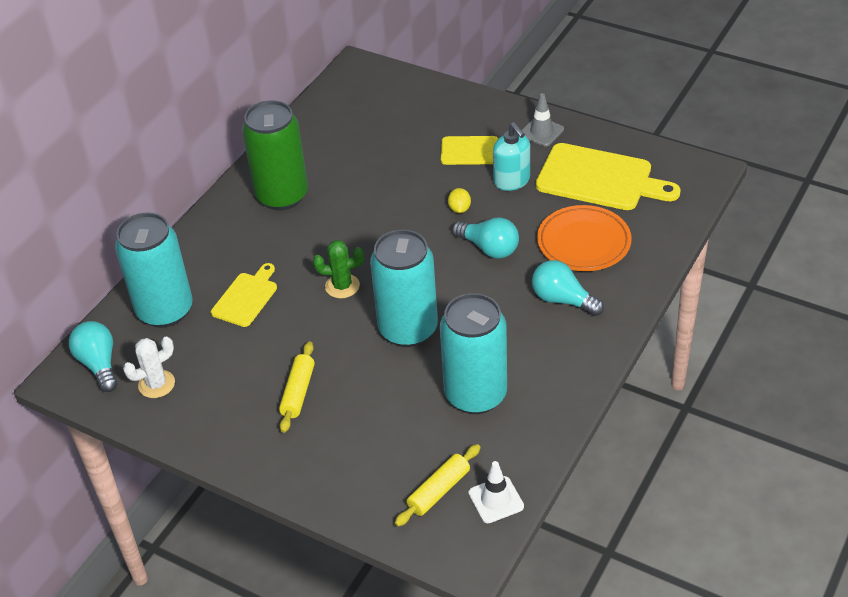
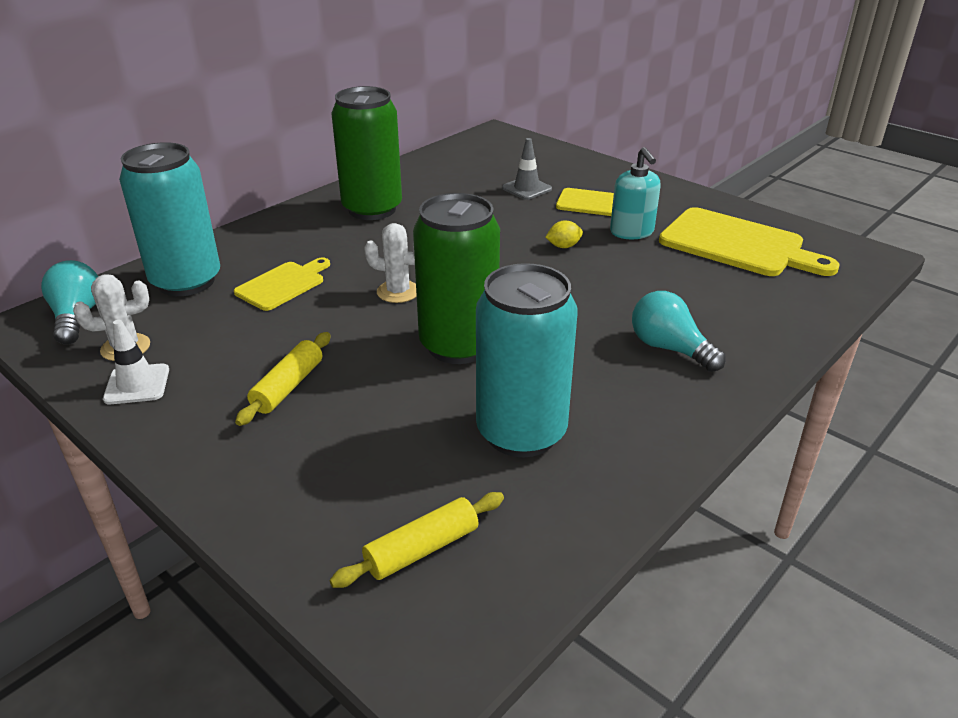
camera: 10 degrees right, 10 degrees down
green cactus [313,240,364,299] -> white cactus [364,223,417,303]
turquoise can [370,230,438,347] -> green can [413,193,500,364]
yellow lemon [448,188,471,213] -> yellow lemon turned 60 degrees clockwise [546,221,583,248]
turquoise light bulb [452,217,519,259] -> none
white traffic cone [468,461,524,523] -> white traffic cone moved to [103,320,169,404]
grey traffic cone [522,93,564,146] -> grey traffic cone moved to [502,138,552,200]
orange plate [537,205,632,271] -> none

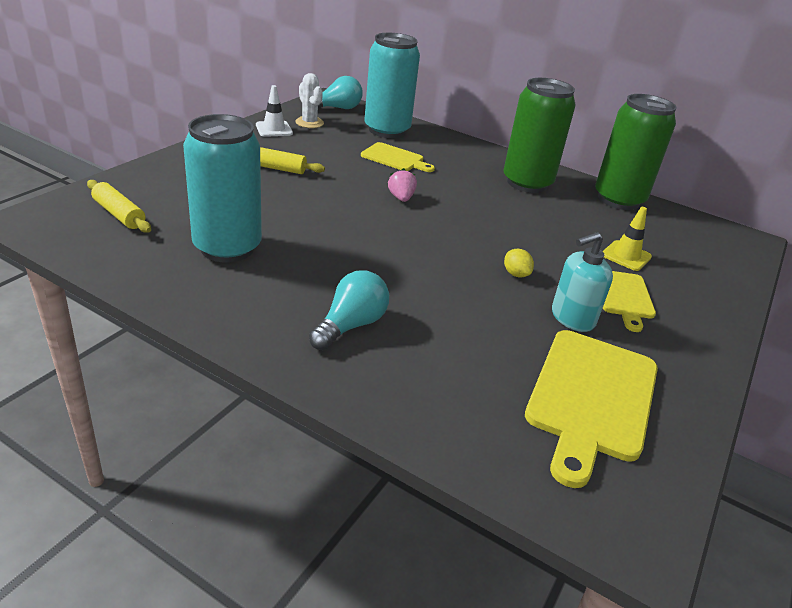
camera: 75 degrees right, 0 degrees up
white cactus [364,223,417,303] -> pink strawberry [388,168,417,202]
green can [413,193,500,364] -> green can moved to [595,94,677,210]
grey traffic cone [502,138,552,200] -> yellow traffic cone [602,207,652,271]

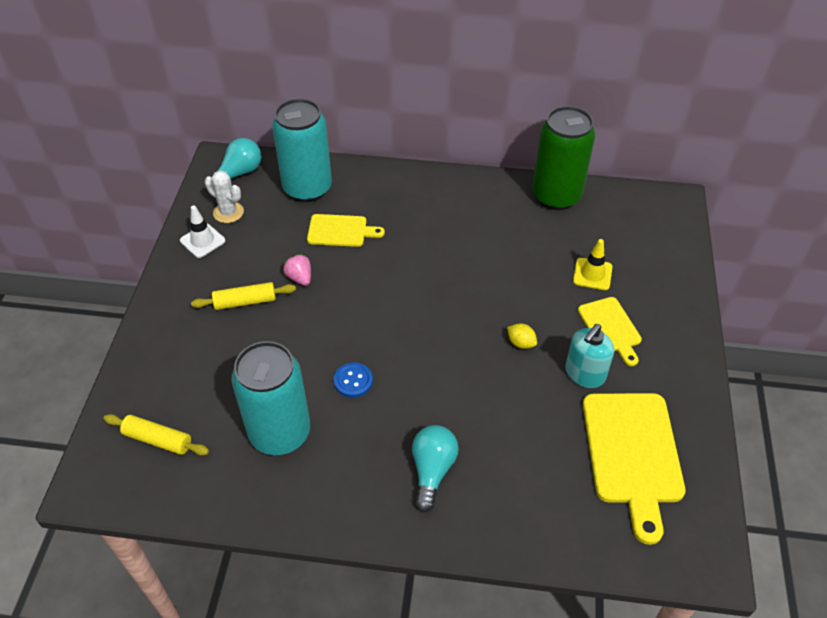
camera: 20 degrees left, 15 degrees up
pink strawberry [388,168,417,202] -> pink strawberry moved to [283,254,311,286]
green can [503,78,576,193] -> none
none -> blue button [334,363,373,397]

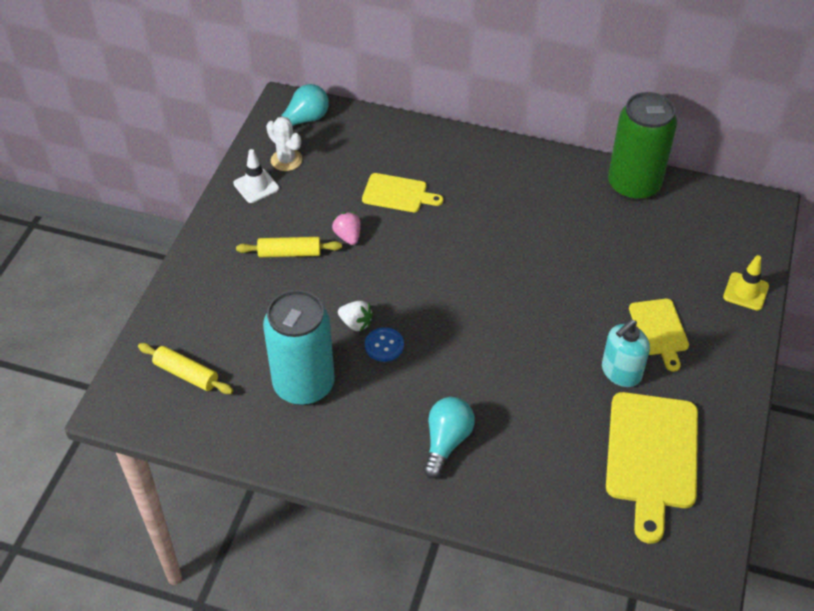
camera: 10 degrees right, 0 degrees up
turquoise can [272,98,332,202] -> none
yellow lemon [507,323,537,349] -> none
yellow traffic cone [573,239,612,290] -> yellow traffic cone moved to [723,255,769,311]
none -> white strawberry [338,301,373,332]

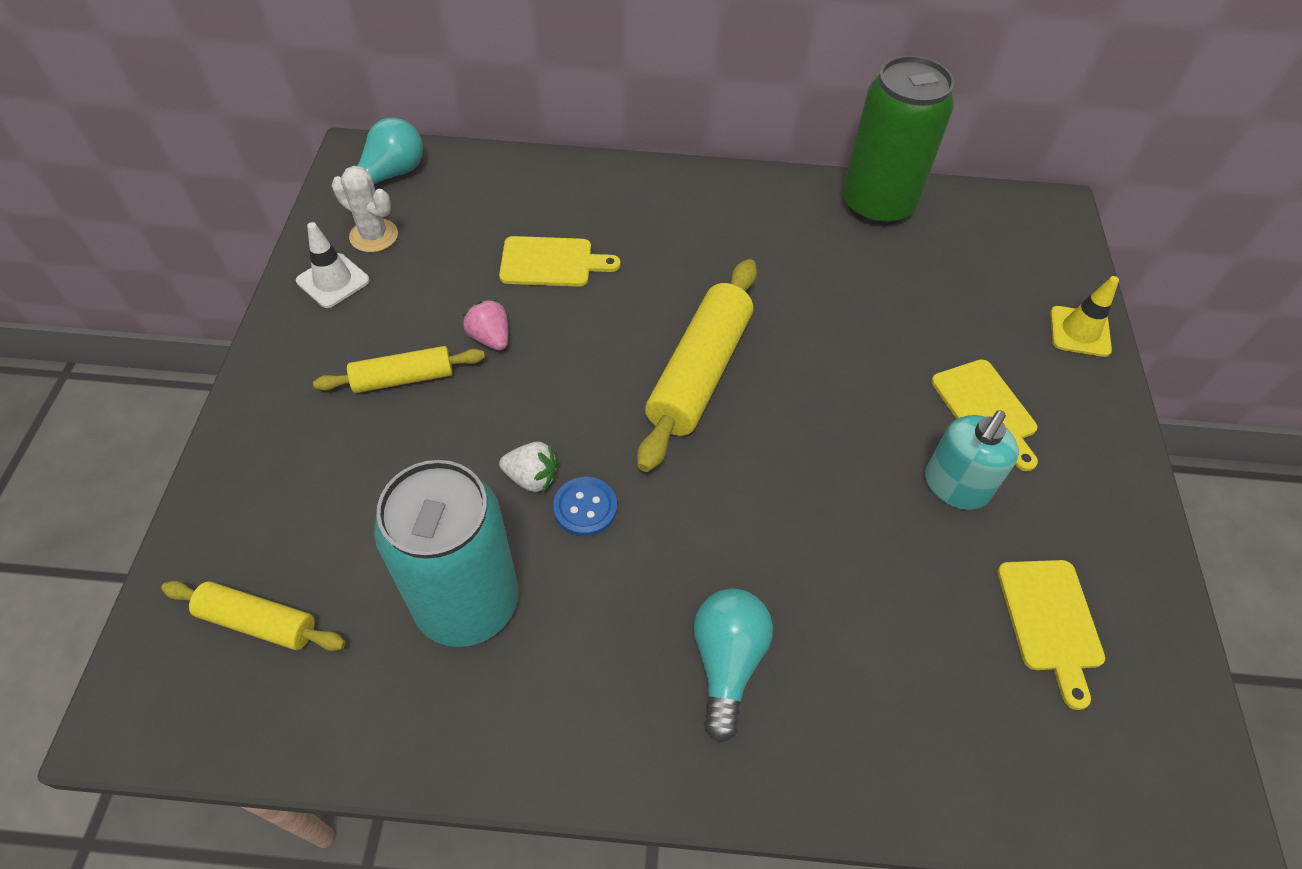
camera: 15 degrees left, 5 degrees up
yellow cutting board [606,392,698,544] -> yellow cutting board [997,560,1105,710], size x0.57
none -> yellow rolling pin [637,259,757,472]

